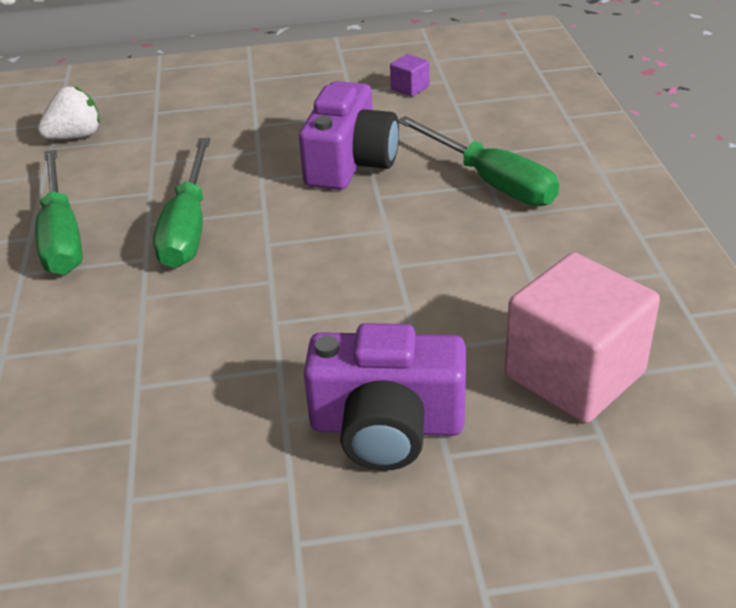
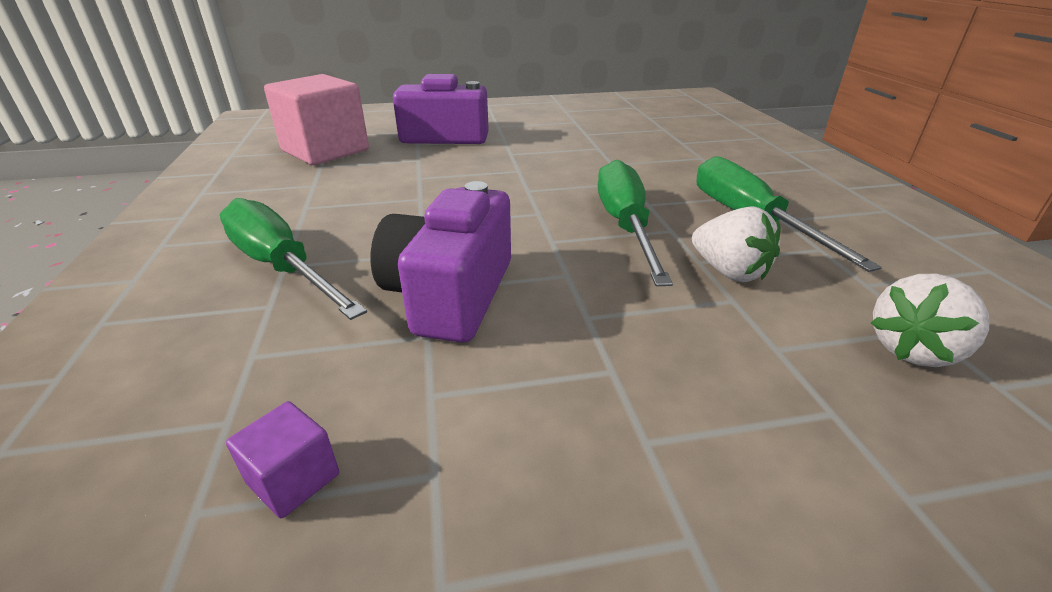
camera: 175 degrees right, 5 degrees down
none -> white strawberry [692,206,781,282]

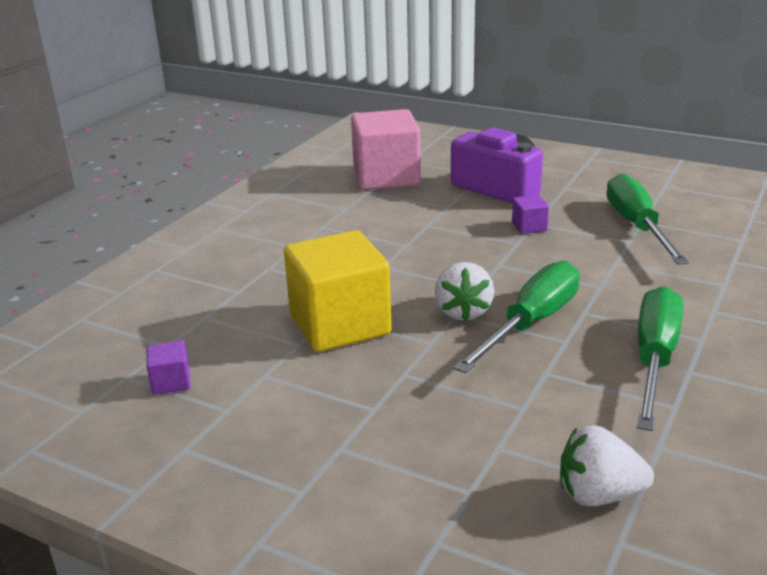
camera: 40 degrees right, 5 degrees down
green screwdriver [220,198,367,320] -> green screwdriver moved to [606,173,689,265]
purple camera [370,181,511,343] -> yellow cube [284,230,392,352]
white strawberry [692,206,781,282] -> white strawberry moved to [435,262,494,321]
none -> purple cube [512,195,549,234]

